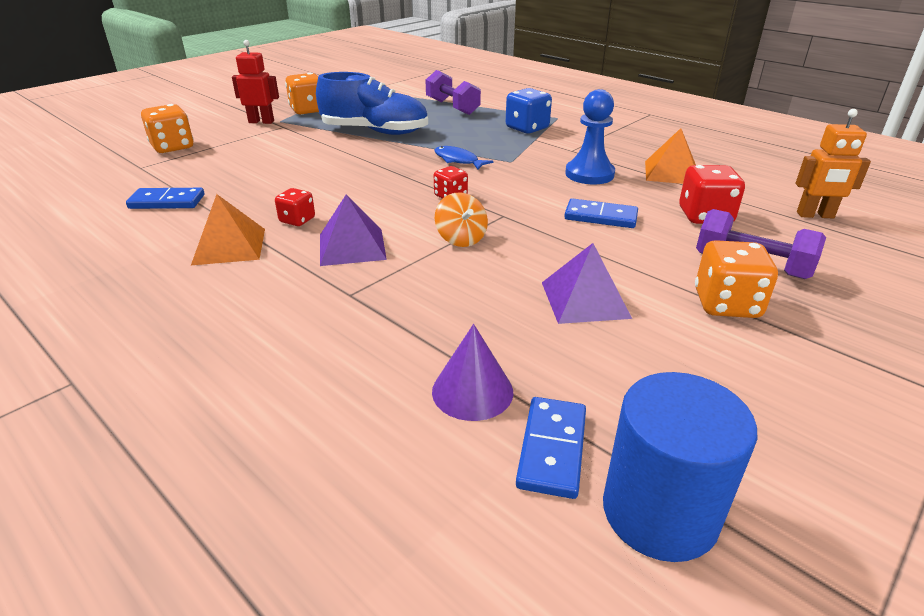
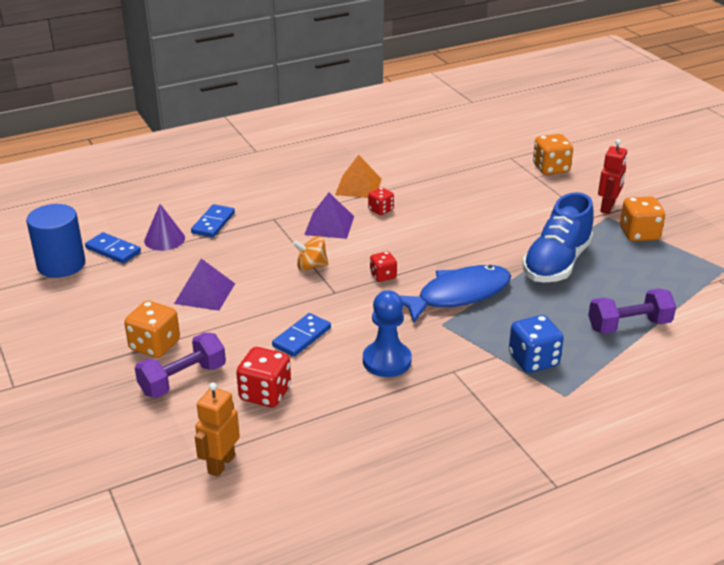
camera: 110 degrees right, 0 degrees up
blue domino [126,188,204,209] -> blue domino moved to [191,204,235,238]
blue fish [434,146,494,170] -> blue fish [399,265,511,323], size x2.00
orange pyramid [645,128,696,184] -> none

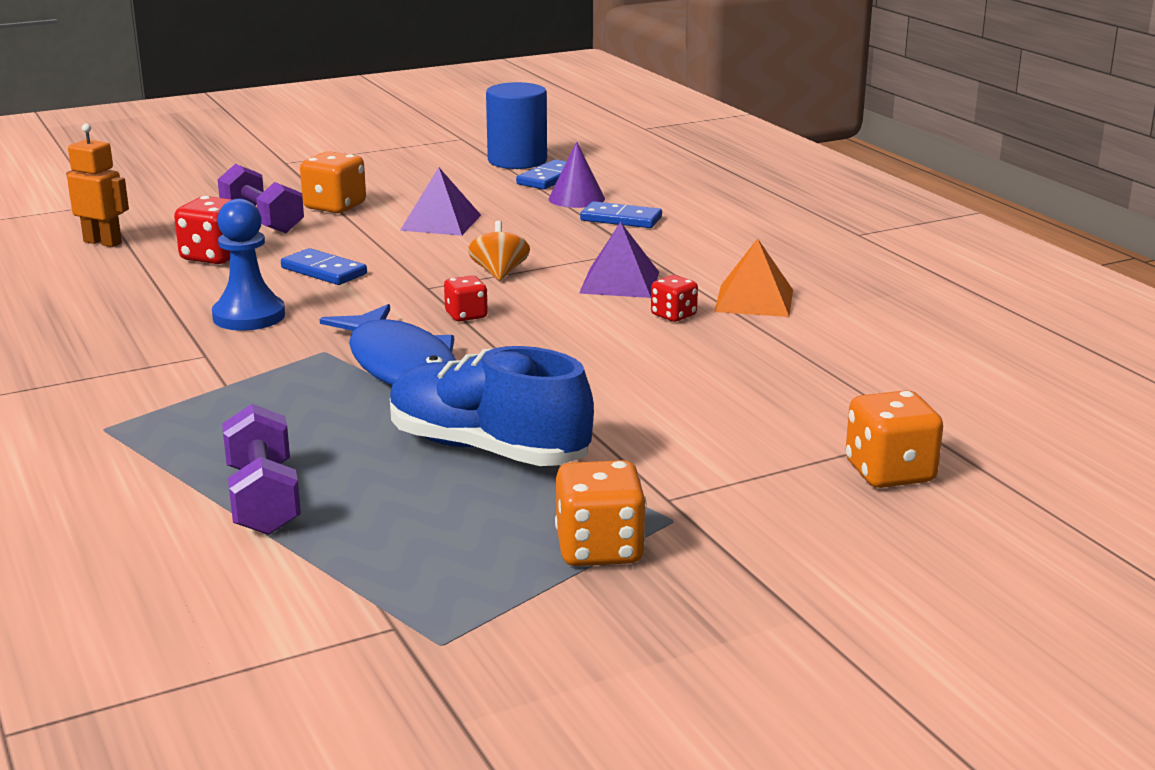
camera: 90 degrees right, 10 degrees down
blue dice [509,315,564,373] -> none
red robot [598,139,627,214] -> none

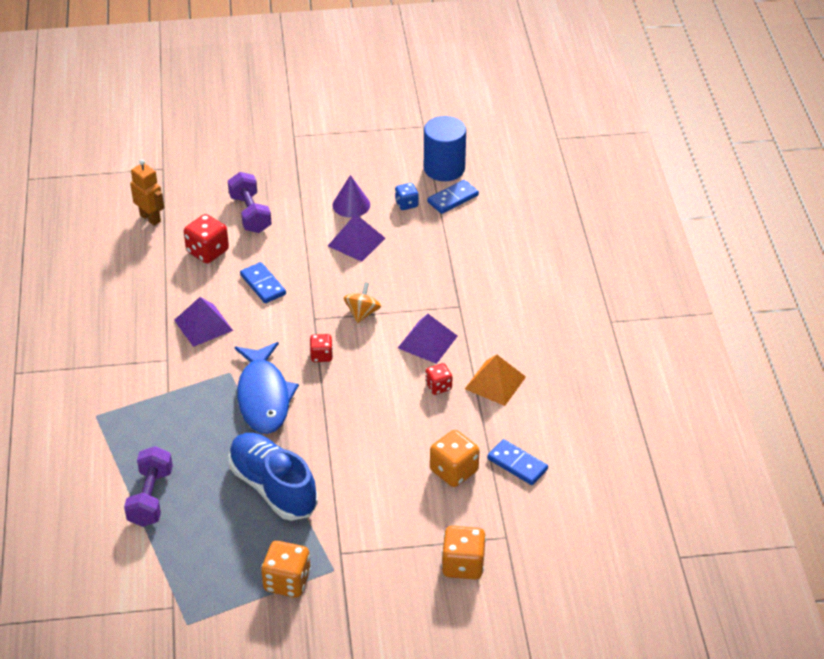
camera: 20 degrees right, 20 degrees up
blue pawn [212,199,285,331] -> purple pyramid [174,297,233,347]
orange dice [300,151,366,213] -> orange dice moved to [430,430,480,487]
purple cone [548,142,605,208] -> purple cone moved to [333,175,370,218]
blue domino [580,201,662,228] -> blue domino moved to [487,439,548,485]
none -> blue dice [395,183,419,210]

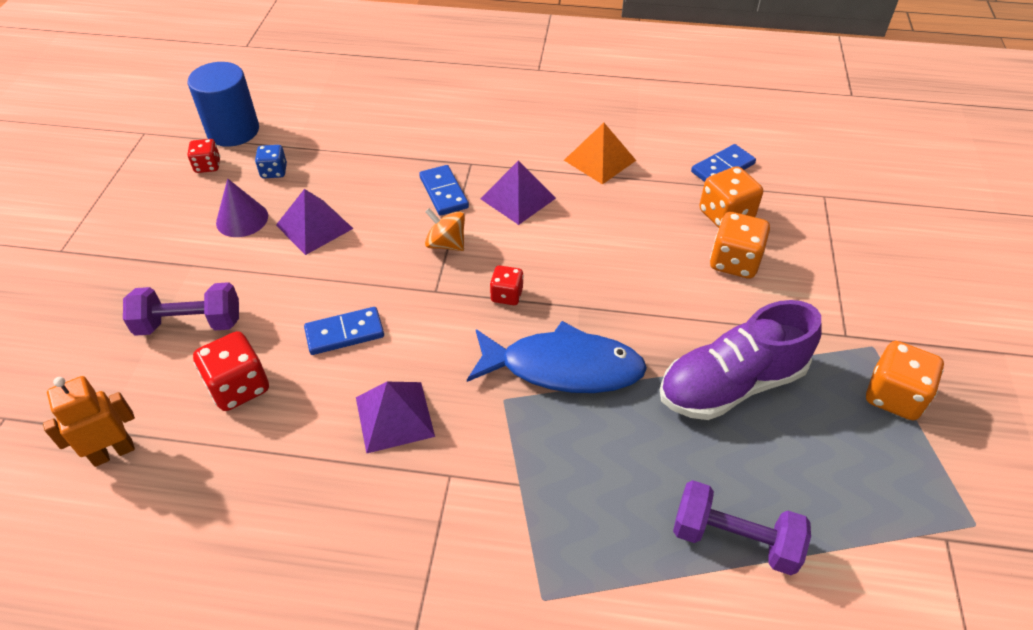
camera: 75 degrees left, 5 degrees up
blue shoe [229,433,318,521] -> purple shoe [660,300,822,420]
red dice [425,363,452,395] -> red dice moved to [187,139,220,173]
blue domino [427,180,479,214] -> blue domino moved to [419,165,469,216]
orange dice [441,526,486,580] -> orange dice moved to [710,212,770,279]

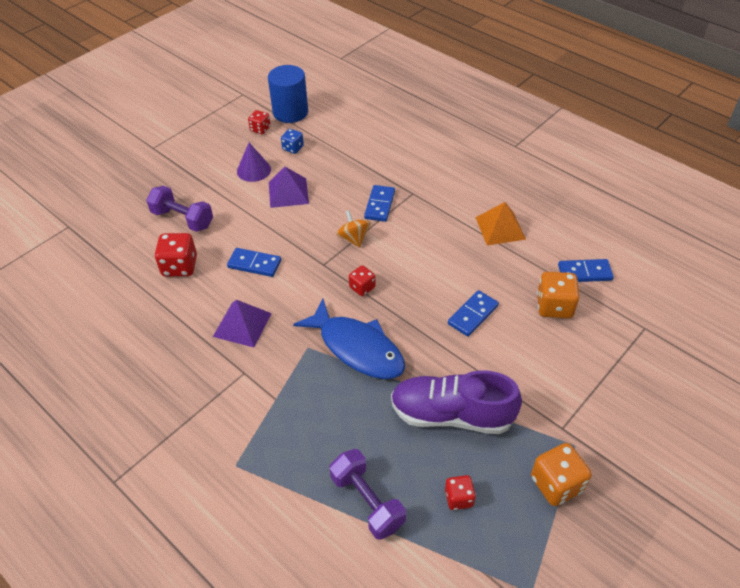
camera: 35 degrees right, 0 degrees up
orange robot [43,376,135,467] -> none
purple pyramid [480,161,556,225] -> none
orange dice [710,212,770,279] -> none
none -> red dice [445,475,476,510]
none -> blue domino [448,290,499,337]

